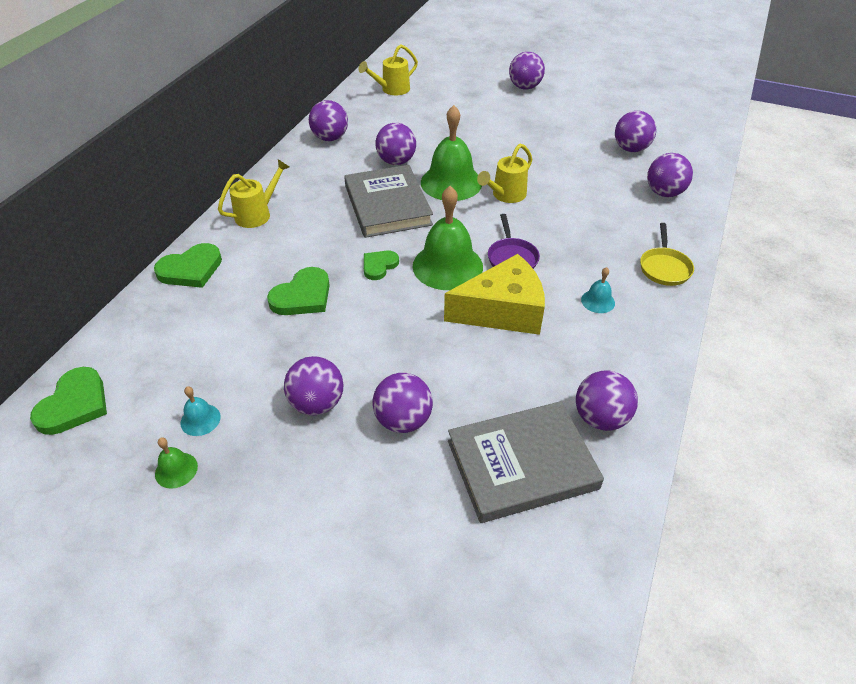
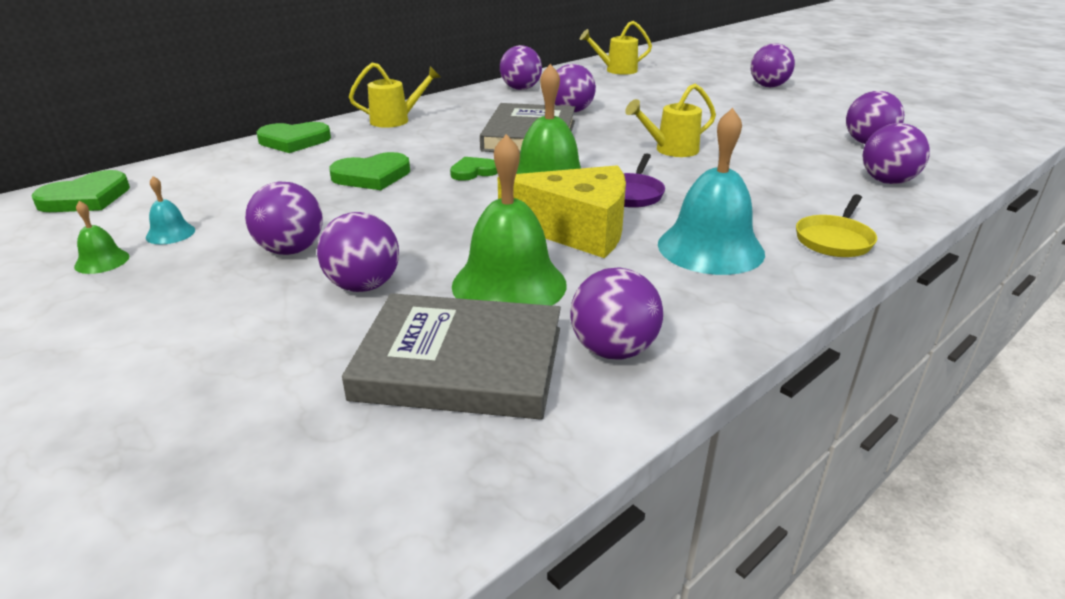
camera: 25 degrees right, 15 degrees down
green bell [421,105,482,201] -> green bell moved to [452,134,567,306]
turquoise bell [581,267,615,313] -> turquoise bell [658,108,765,275], size x2.22

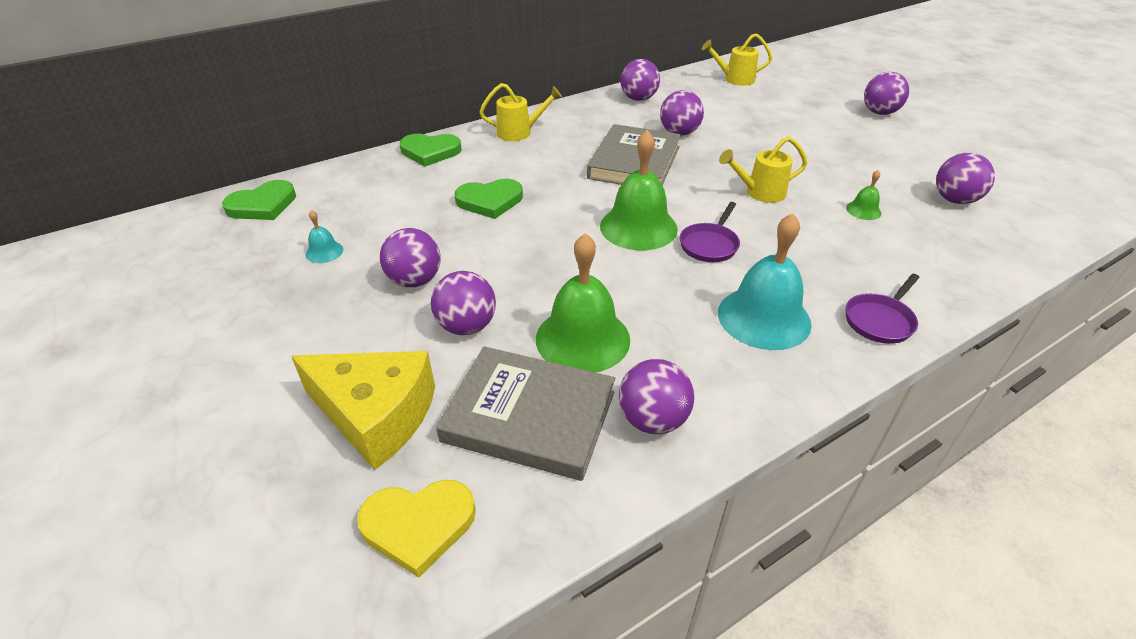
camera: 10 degrees right, 10 degrees up
green bell [74,201,130,274] -> green bell moved to [846,170,881,220]
green heart [450,157,498,181] -> none
yellow cheese [498,165,626,258] -> yellow cheese moved to [291,351,435,470]
yellow pan [796,194,877,257] -> purple pan [846,274,920,344]
purple ball [862,123,930,184] -> none
none -> yellow heart [357,480,476,578]

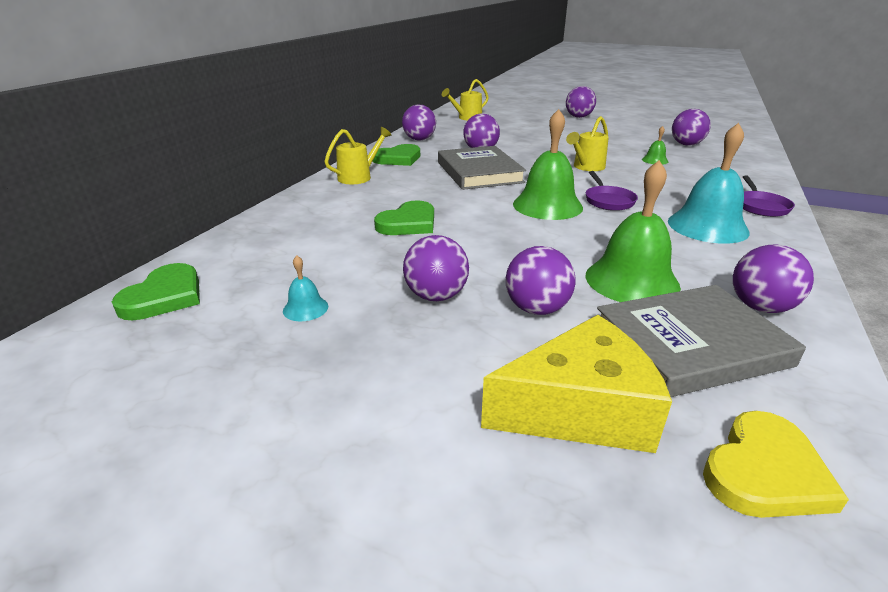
camera: 35 degrees left, 10 degrees down
green heart [400,134,462,167] -> green heart moved to [373,144,420,166]

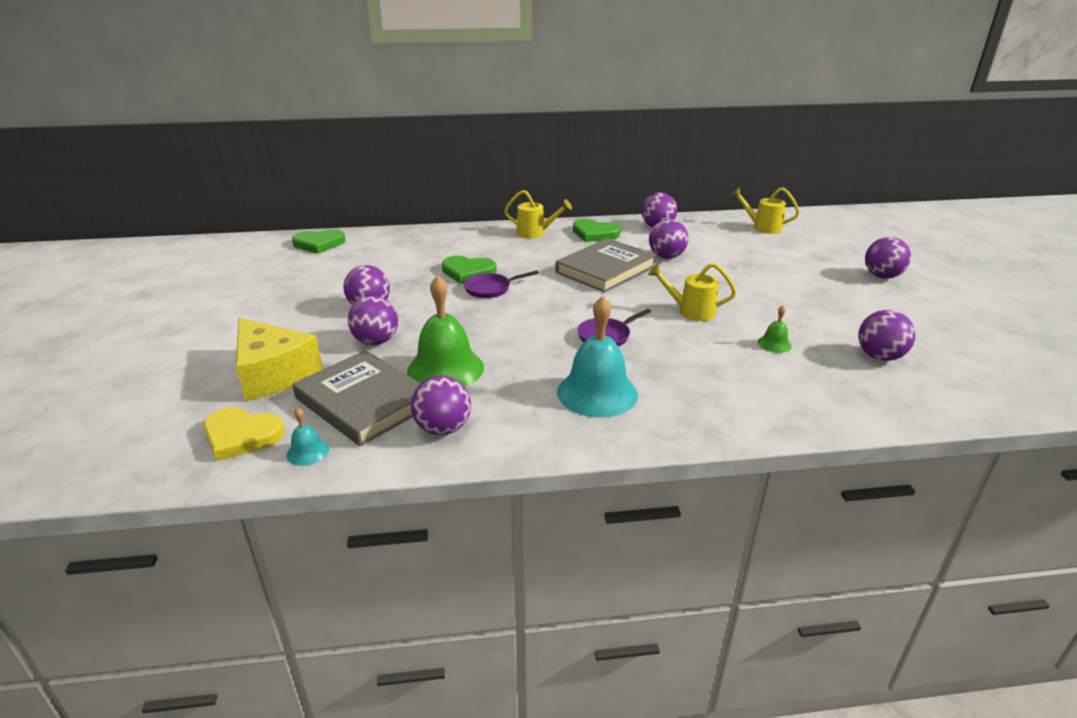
camera: 60 degrees right, 0 degrees up
turquoise bell [283,255,328,321] -> turquoise bell moved to [287,407,329,466]
green bell [513,109,583,220] -> none
purple pan [743,176,795,217] -> purple pan moved to [464,271,539,298]

